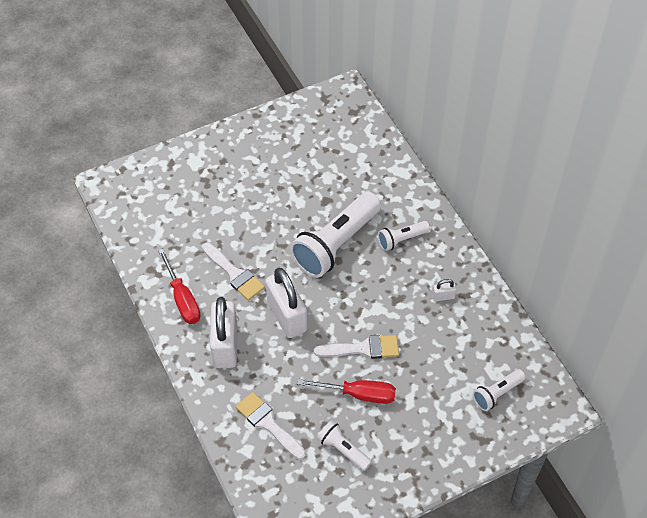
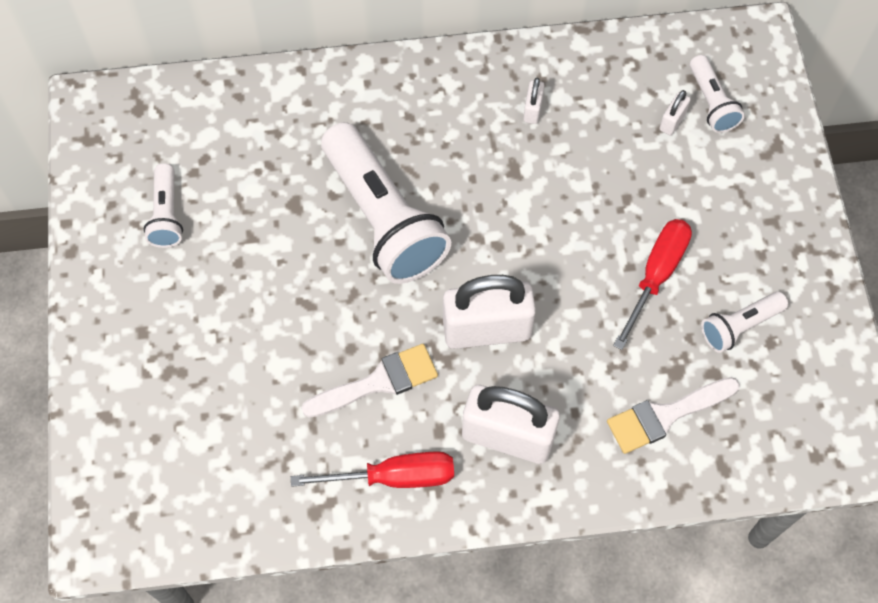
camera: 70 degrees left, 10 degrees up
white brush [314,335,399,359] -> none
white flashlight [378,221,430,251] -> white flashlight moved to [144,163,183,248]
none -> white padlock [659,90,691,136]

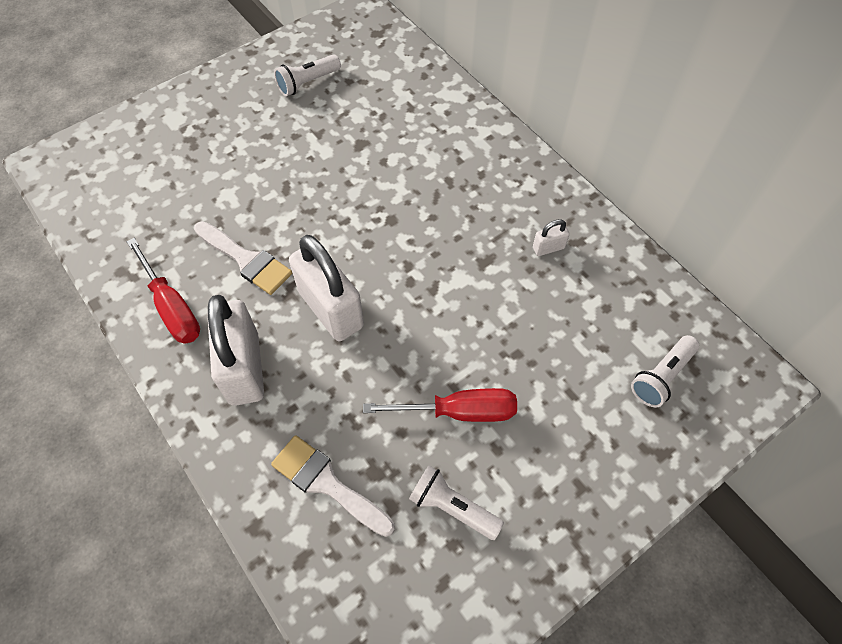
camera: 60 degrees right, 5 degrees down
white flashlight [321,122,451,284] -> none
white padlock [659,90,691,136] -> none

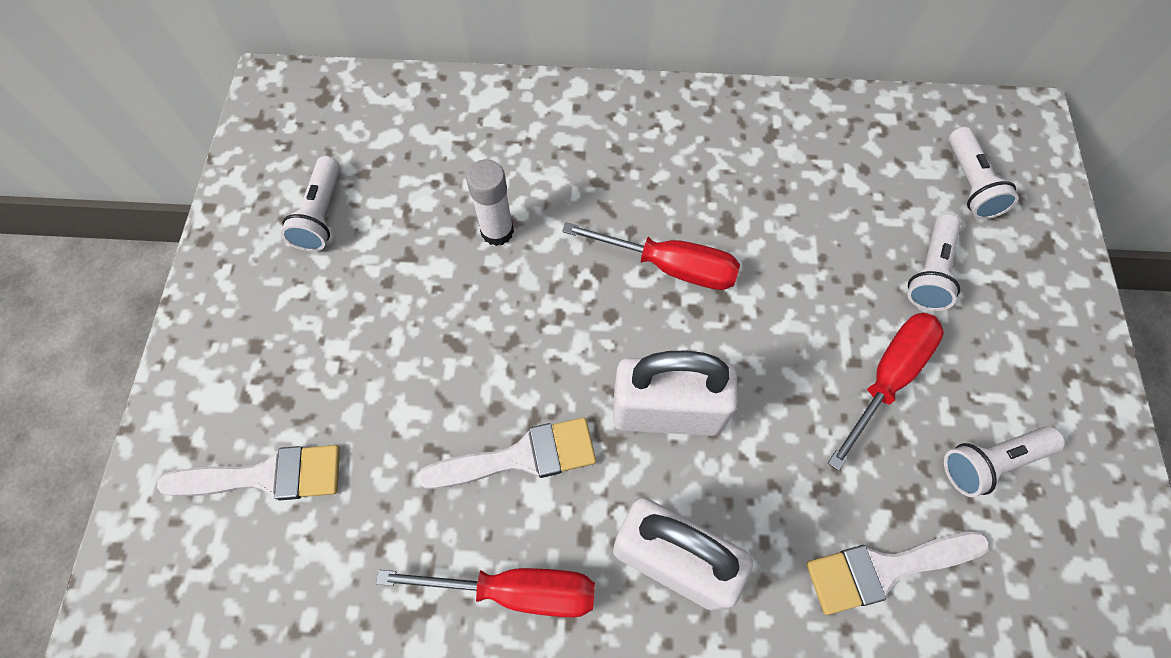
camera: 50 degrees left, 5 degrees up
white padlock [533,219,570,256] -> none
none -> white brush [157,445,340,500]
none -> white glue stick [466,159,514,246]
none -> red screwdriver [562,222,740,290]
none -> white flashlight [908,214,961,311]

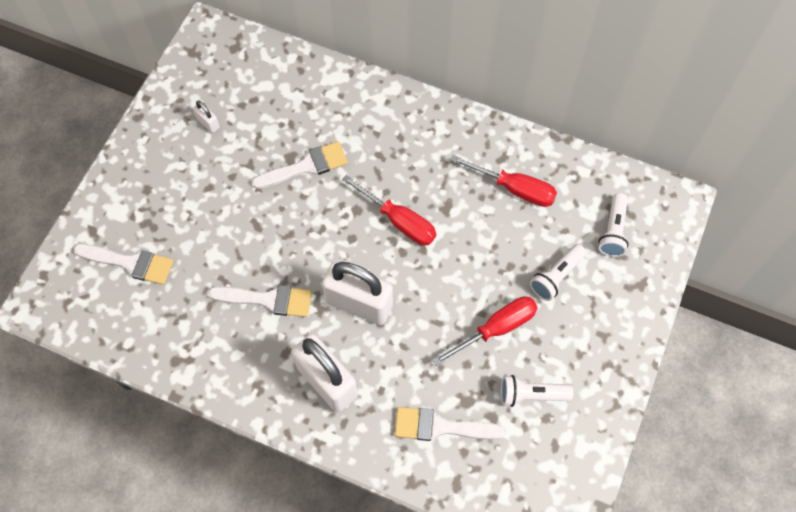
camera: 20 degrees right, 0 degrees up
white flashlight [281,156,340,252] -> white padlock [193,101,220,133]
red screwdriver [376,568,595,617] -> red screwdriver moved to [450,155,557,207]
white glue stick [466,159,514,246] -> white brush [252,141,348,189]

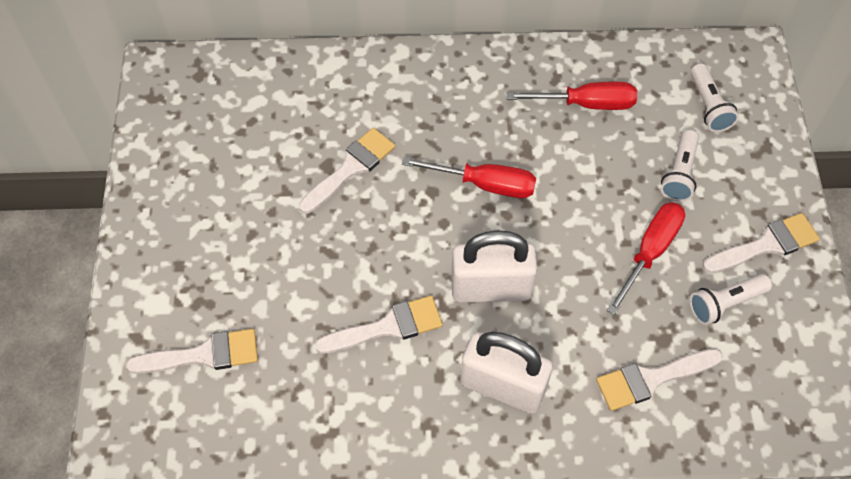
camera: 25 degrees left, 5 degrees down
white padlock [193,101,220,133] -> none
none -> white brush [703,213,820,273]

